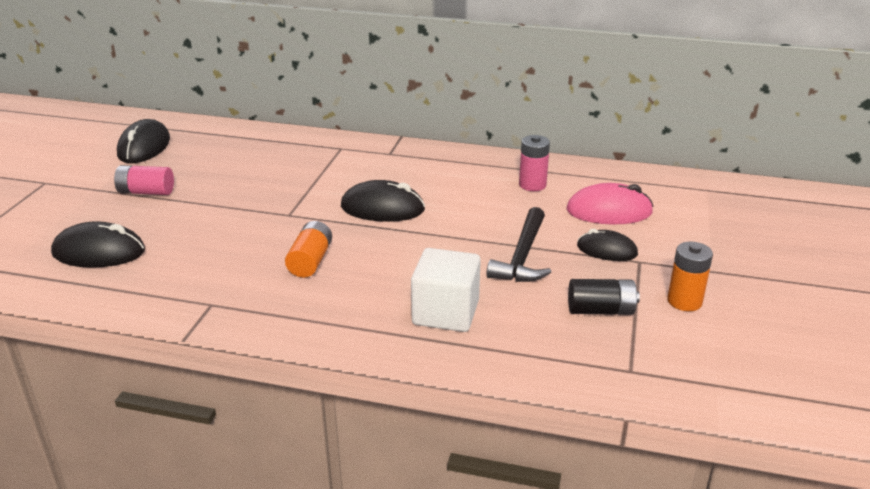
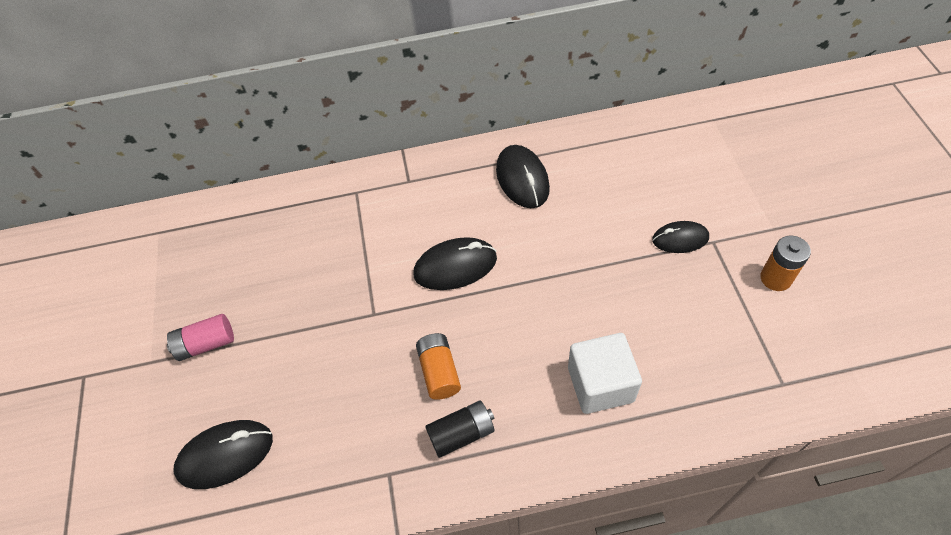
camera: 20 degrees left, 25 degrees up
black mouse [117,119,170,164] -> black mouse moved to [496,145,550,208]
black hammer [487,207,551,282] -> none
pink battery [519,135,550,191] -> none
pink mouse [566,183,654,224] -> none
black battery [568,279,640,315] -> black battery moved to [425,400,495,458]

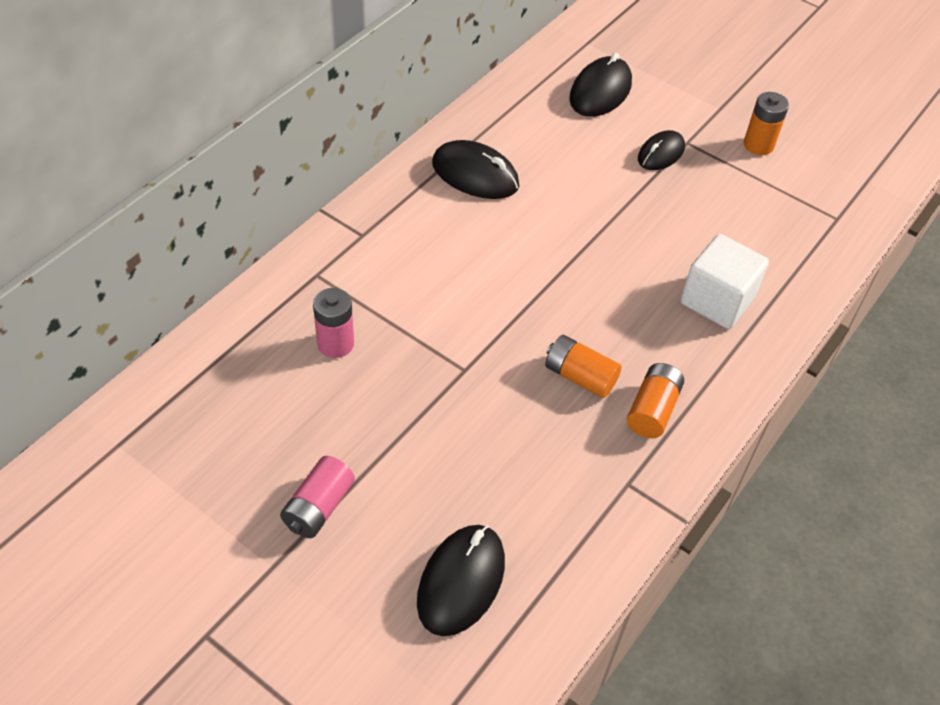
camera: 50 degrees left, 5 degrees down
black mouse [413,237,497,290] -> black mouse moved to [569,53,632,117]
black battery [425,400,495,458] -> orange battery [627,363,684,438]
none -> pink battery [313,288,354,358]

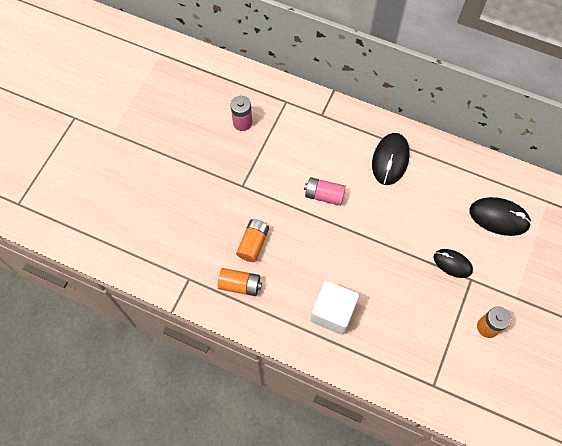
camera: 80 degrees right, 15 degrees up
pink battery [280,456,355,538] -> pink battery moved to [304,177,346,206]
black mouse [417,525,505,636] -> none

